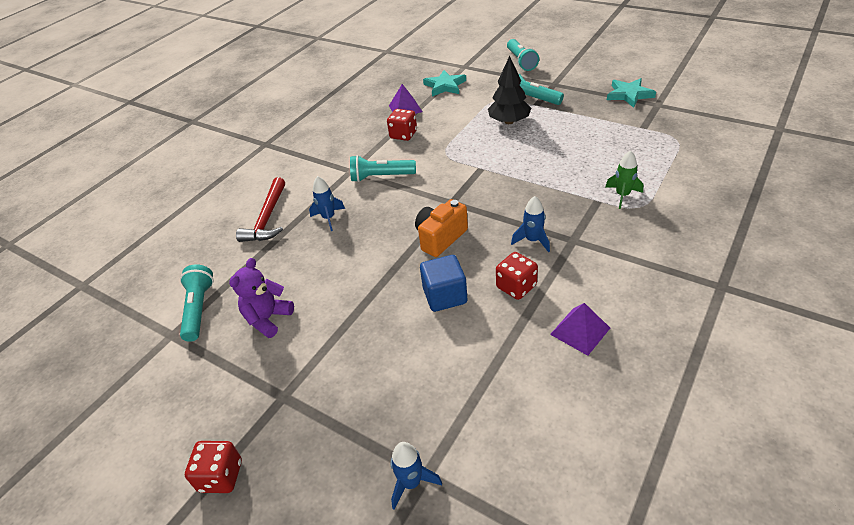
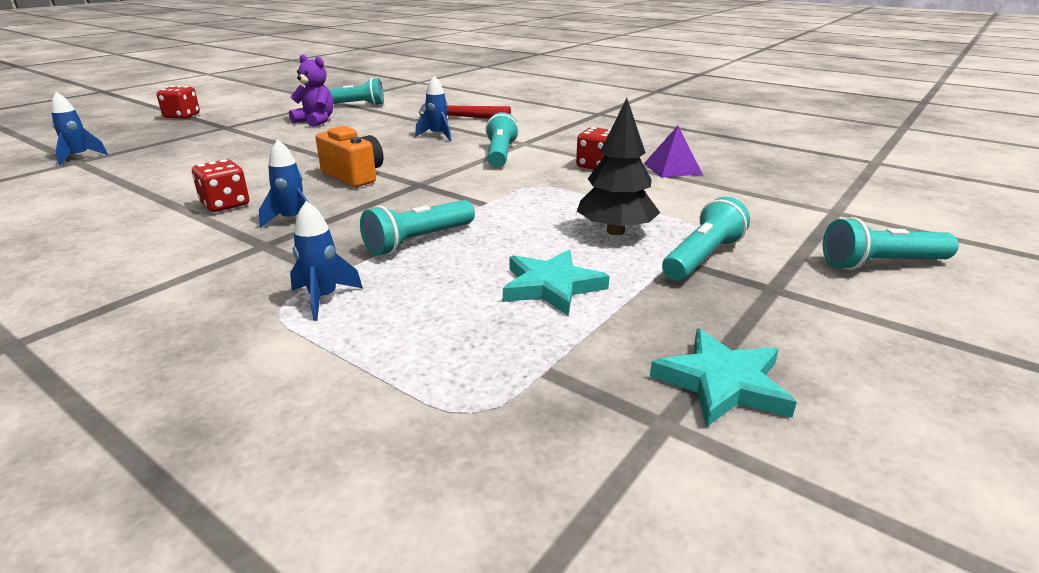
camera: 90 degrees right, 15 degrees down
blue cube [420,255,467,312] -> none
turquoise star [423,70,466,97] -> turquoise star moved to [503,250,609,315]
purple pyramid [550,303,610,356] -> none
green rocket [605,151,643,209] -> blue rocket [290,201,363,321]
none -> turquoise flashlight [360,200,475,256]

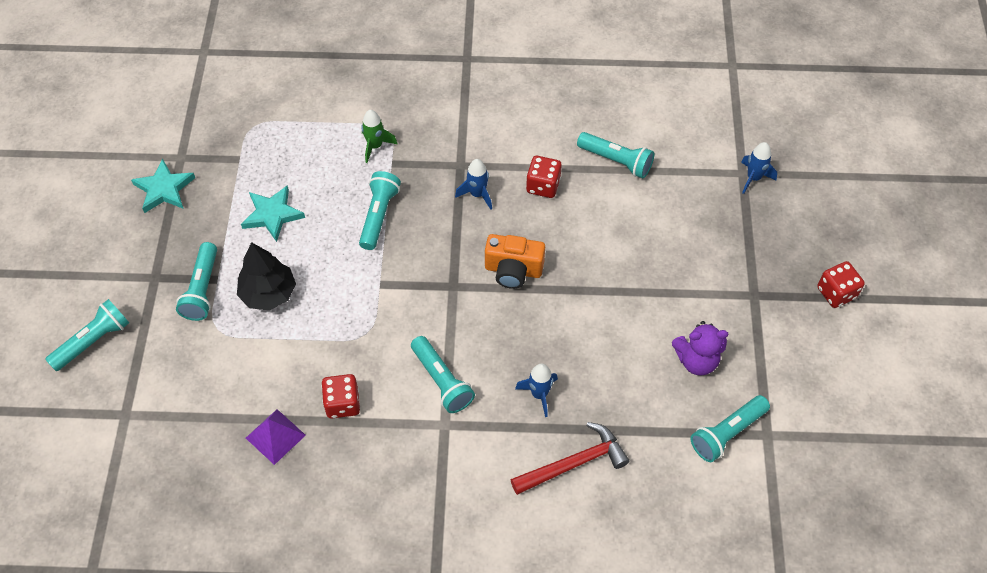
camera: 145 degrees right, 30 degrees up
blue rocket [290,201,363,321] -> green rocket [361,110,397,163]
none -> turquoise flashlight [577,132,654,178]

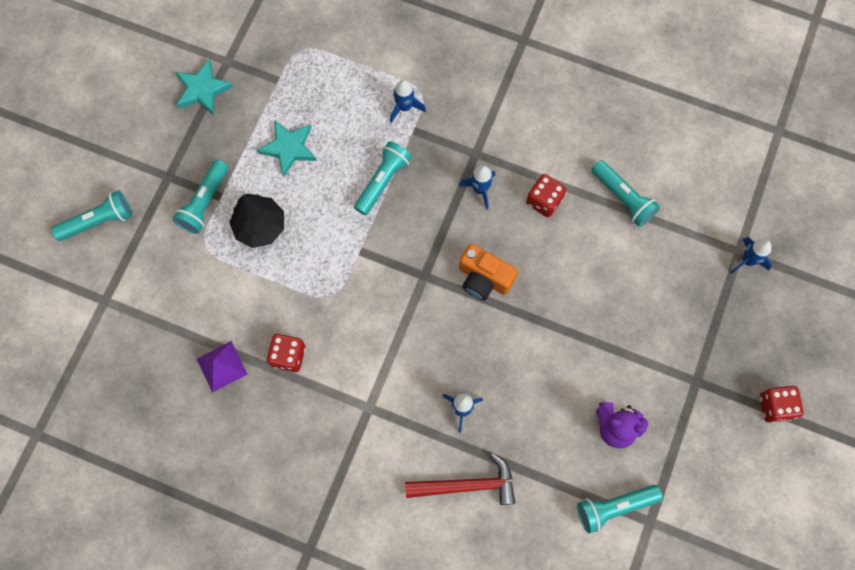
camera: 20 degrees right, 15 degrees up
green rocket [361,110,397,163] -> blue rocket [390,80,426,123]
turquoise flashlight [411,336,475,413] -> none

